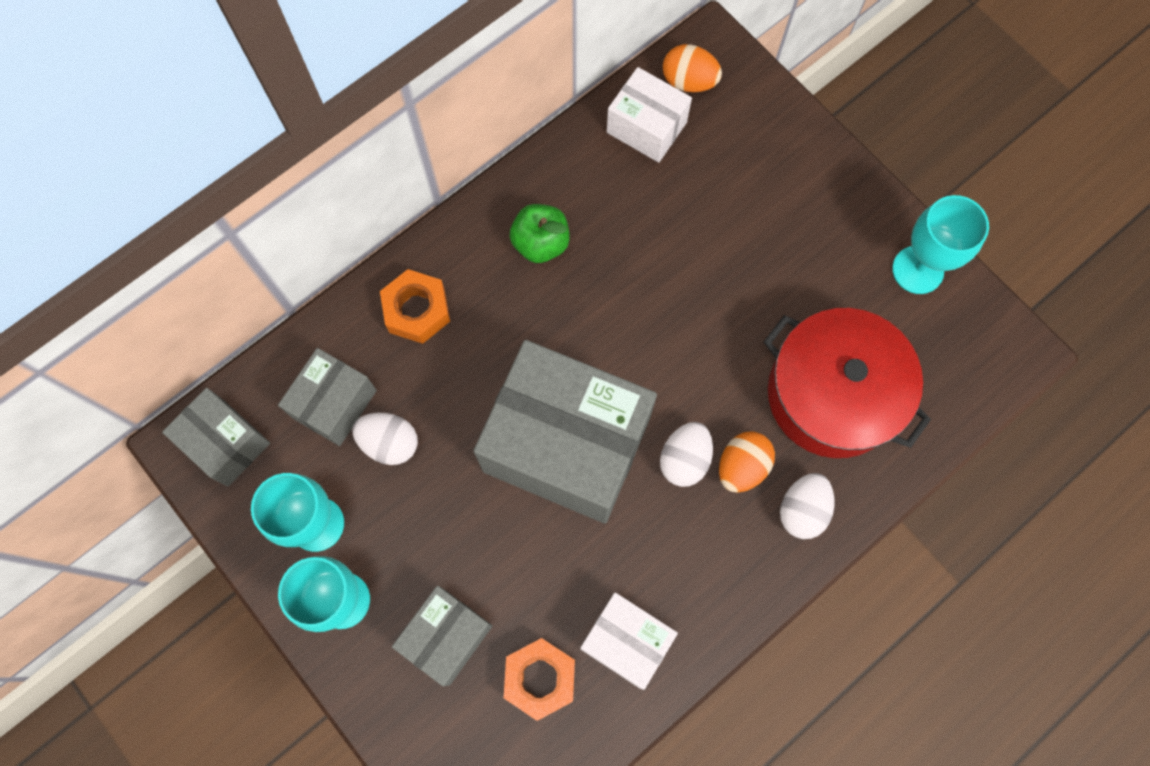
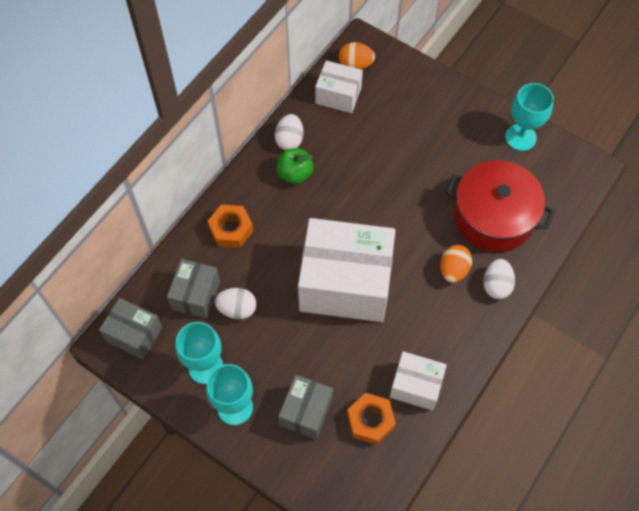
camera: 15 degrees left, 10 degrees down
grey box [473,340,657,524] -> white box [298,218,396,322]
white egg [660,422,713,487] -> white egg moved to [275,114,304,150]

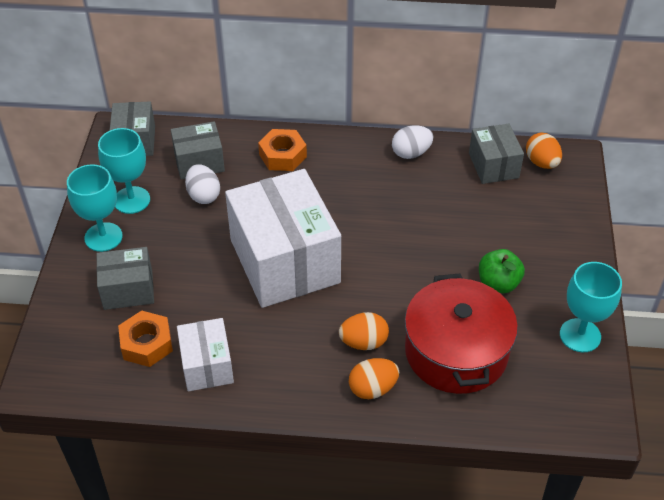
camera: 60 degrees right, 15 degrees down
green apple [276,148,314,184] -> green apple moved to [479,249,525,293]
white box [315,60,363,113] -> grey box [469,124,524,184]
white egg [483,259,515,299] -> orange egg [349,358,399,399]

